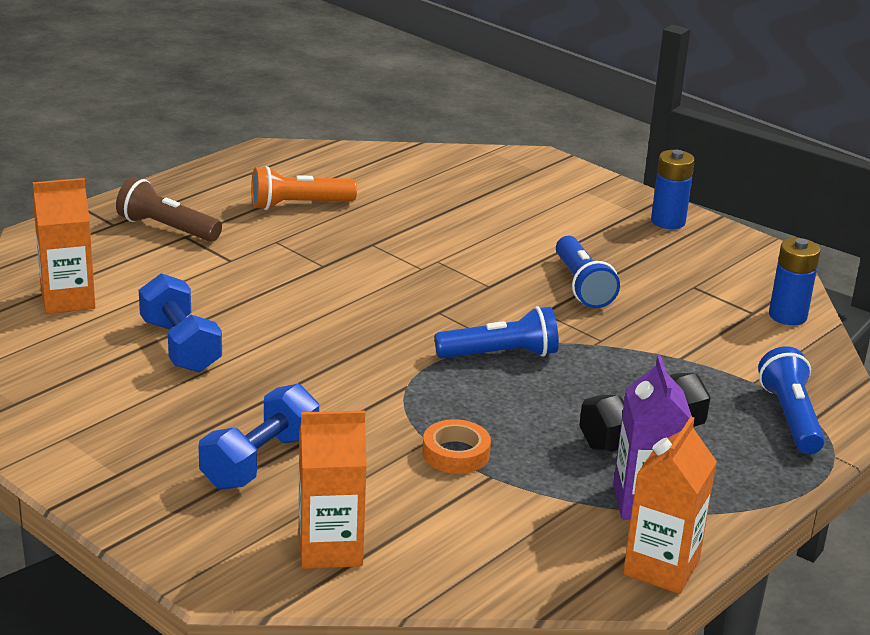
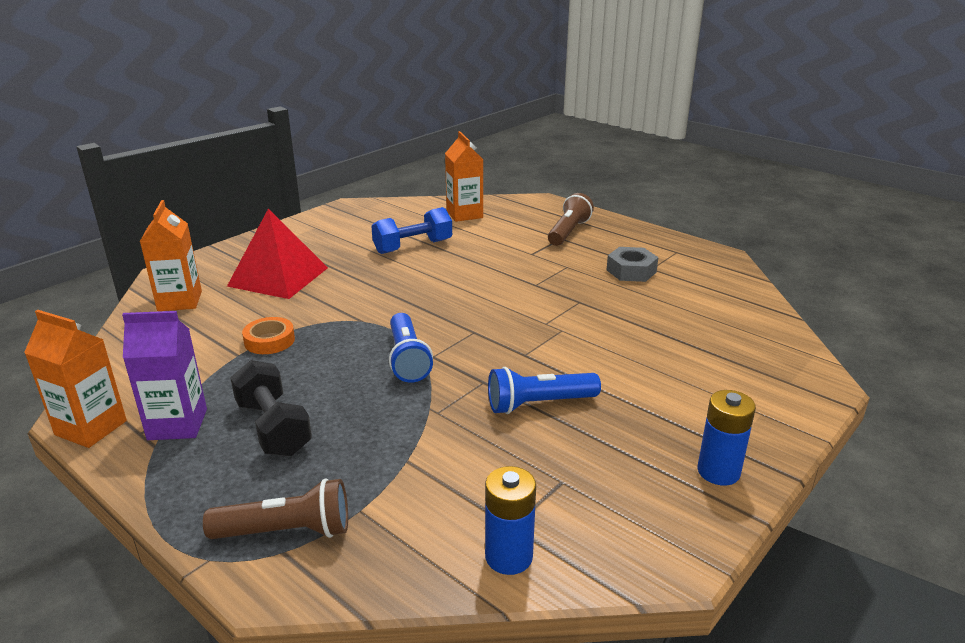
camera: 90 degrees right, 0 degrees up
blue dumbbell [198,384,319,490] -> red pyramid [227,209,328,299]
orange flashlight [251,166,357,210] -> grey nut [607,247,658,282]
blue flashlight [758,346,825,454] -> brown flashlight [203,479,348,539]

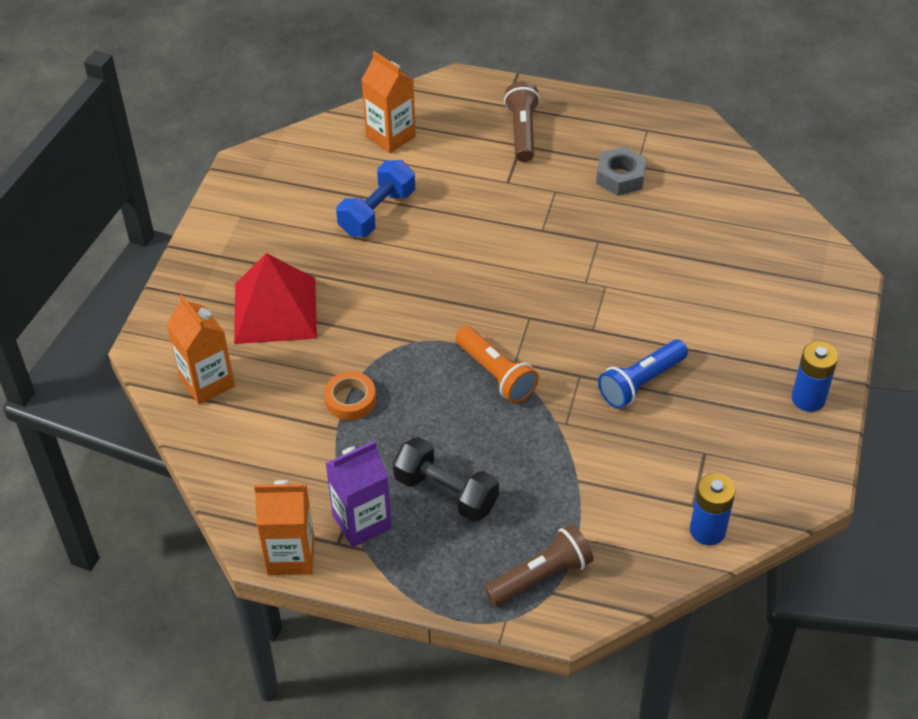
camera: 25 degrees left, 20 degrees up
blue flashlight [389,313,433,383] -> orange flashlight [455,326,539,403]

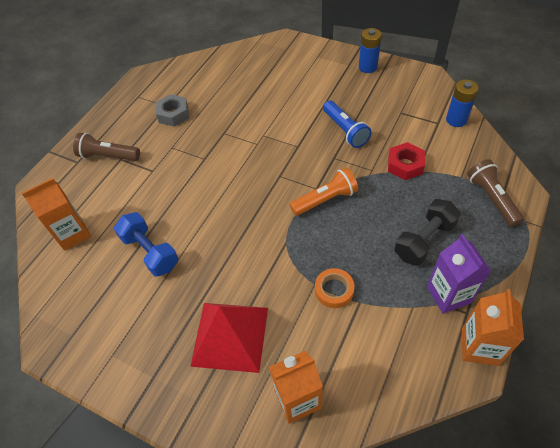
camera: 75 degrees left, 5 degrees up
none -> red nut [388,142,425,180]

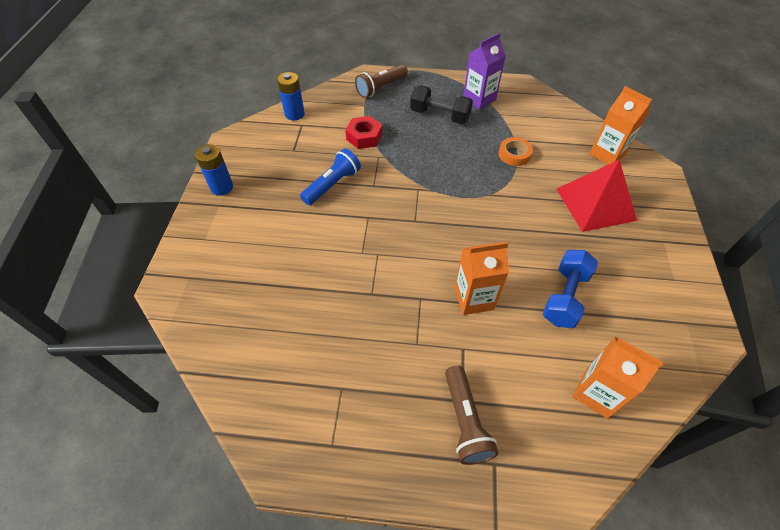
camera: 115 degrees left, 0 degrees up
grey nut [156,94,189,127] -> none
orange flashlight [290,168,358,216] -> none
orange carton [462,289,524,366] -> orange carton moved to [454,242,509,315]

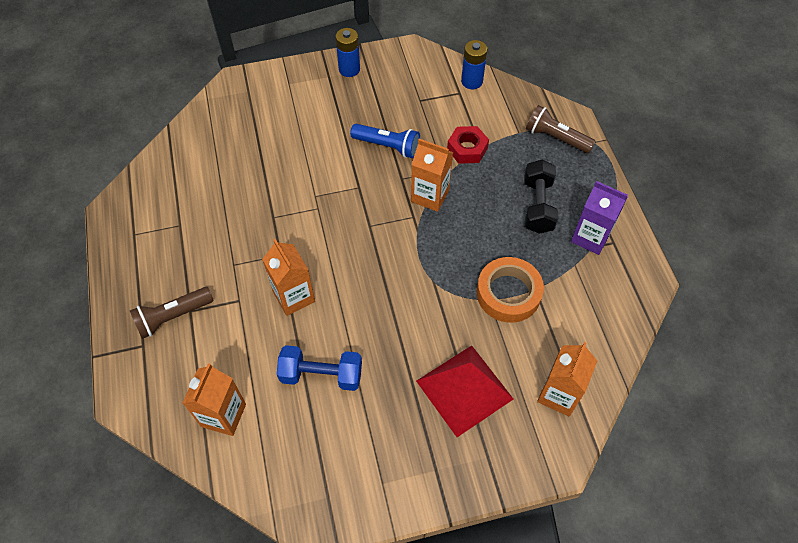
camera: 70 degrees right, 5 degrees up
orange tape [498,137,533,166] -> orange tape [477,257,544,323], size x1.65
none -> orange carton [411,139,453,212]

